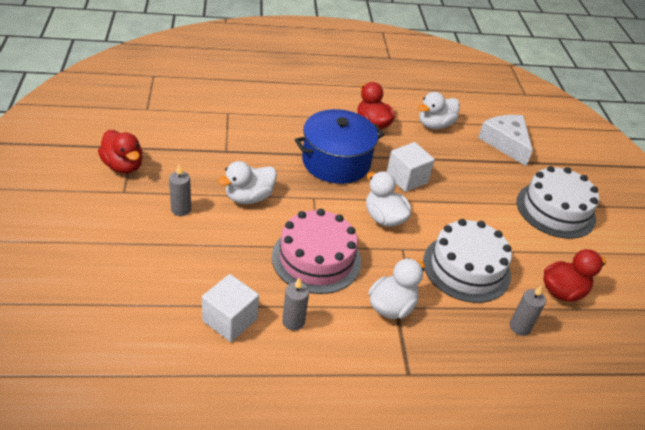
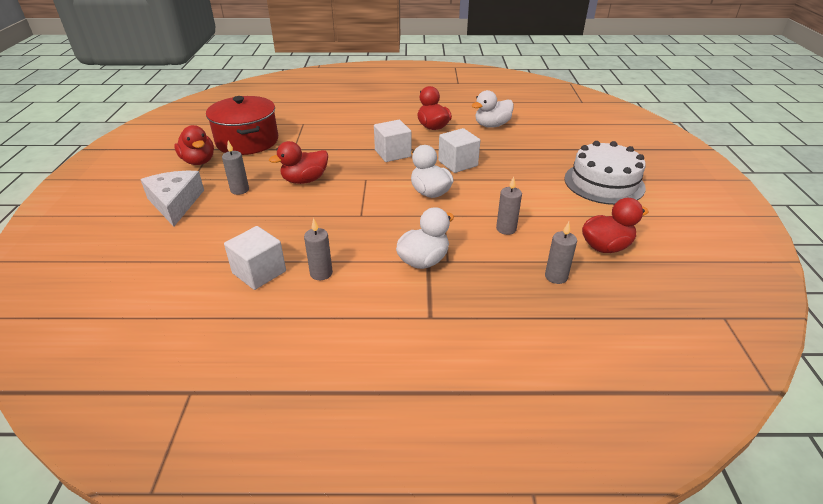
camera: 10 degrees right, 5 degrees down
white duck [218,161,277,204] -> red duck [269,141,328,184]
pink cake [272,209,361,294] -> none
blue pot [295,109,384,184] -> white cube [374,120,411,162]
white cake [423,219,512,303] -> grey candle [496,176,522,235]
white cheese [478,115,533,166] -> white cheese moved to [140,171,204,227]
none -> red pot [206,96,278,155]

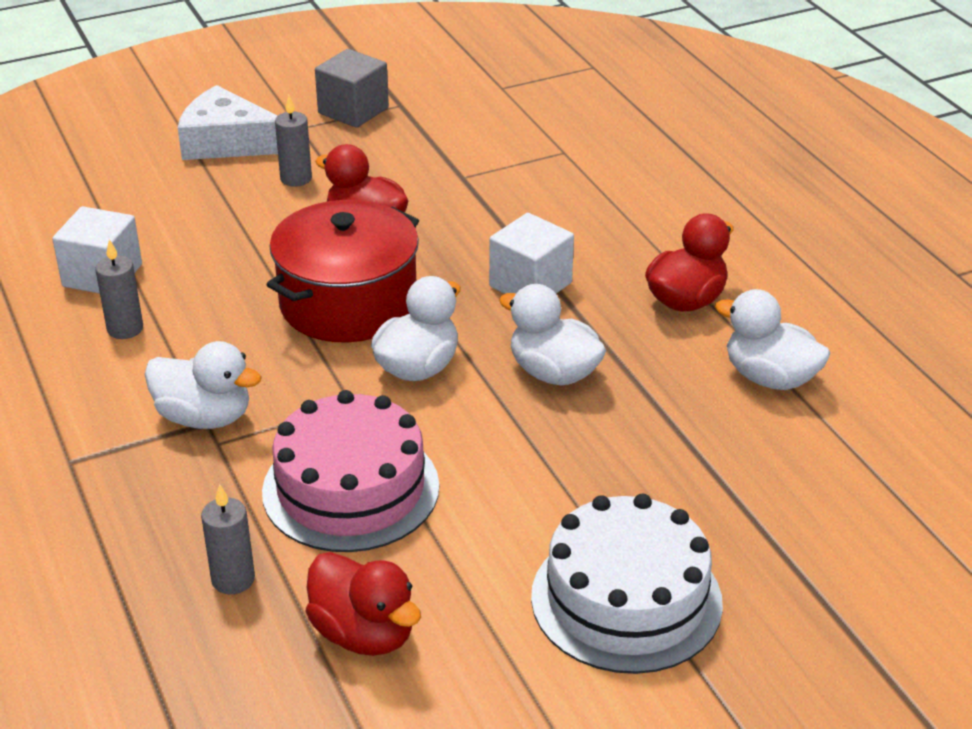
camera: 65 degrees right, 0 degrees up
white cheese [140,171,204,227] -> white cheese turned 120 degrees counterclockwise [178,85,278,160]
red duck [174,125,214,165] -> grey cube [315,49,389,128]
red pot [206,96,278,155] -> red pot moved to [266,200,419,342]
white cube [438,128,480,173] -> white duck [499,284,606,386]
grey candle [496,176,522,235] -> pink cake [262,390,439,552]

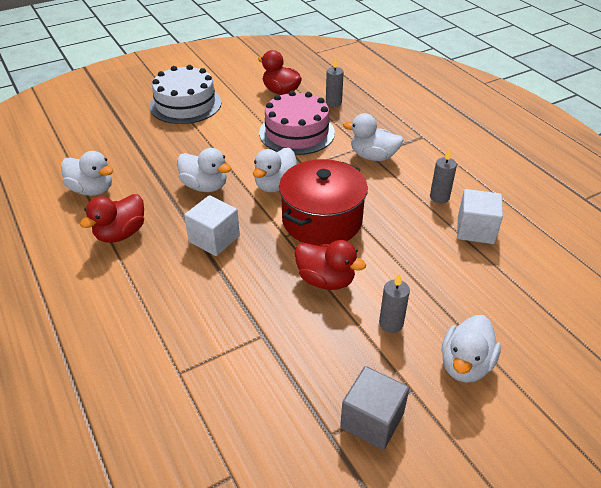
camera: 175 degrees right, 5 degrees up
white cheese [178,85,278,160] -> white duck [441,315,501,383]

